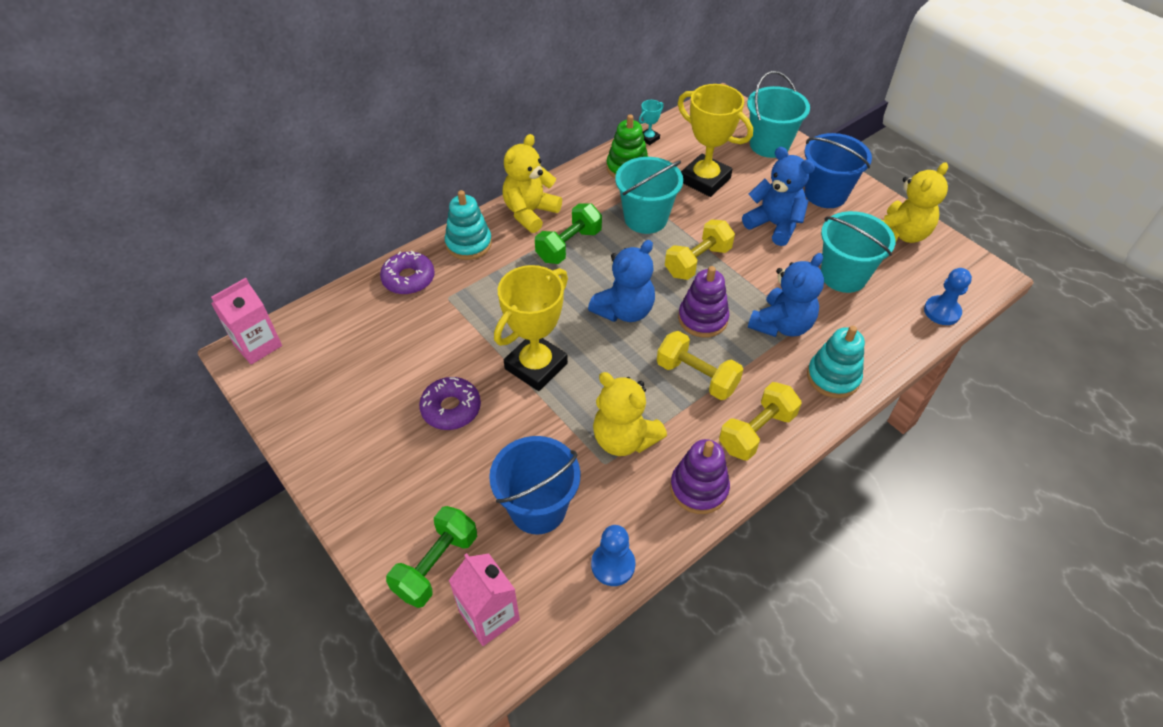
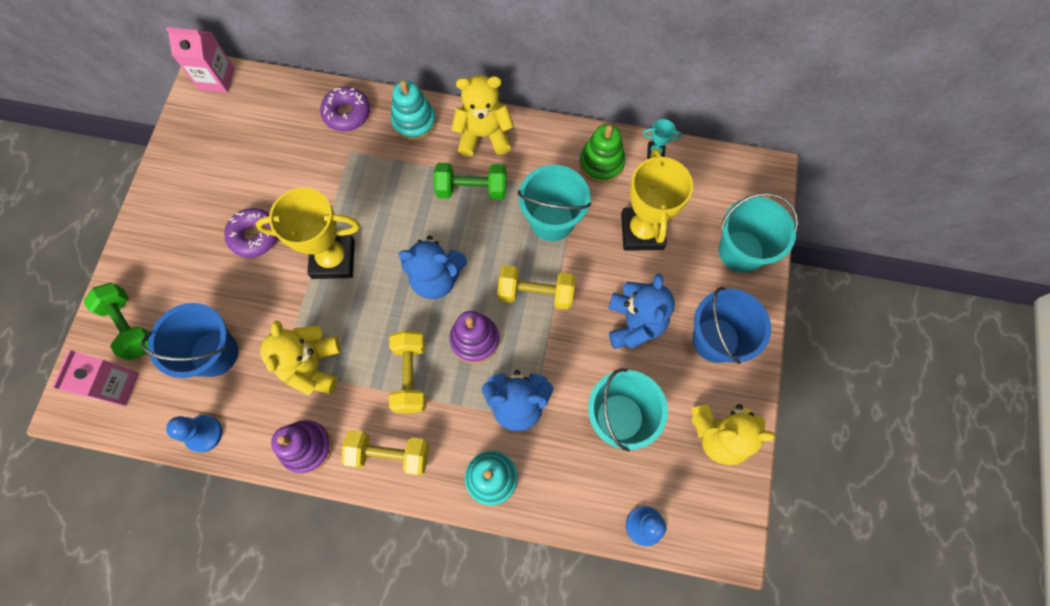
camera: 50 degrees right, 20 degrees up
green dumbbell [386,506,477,608] -> green dumbbell turned 60 degrees clockwise [84,283,149,361]

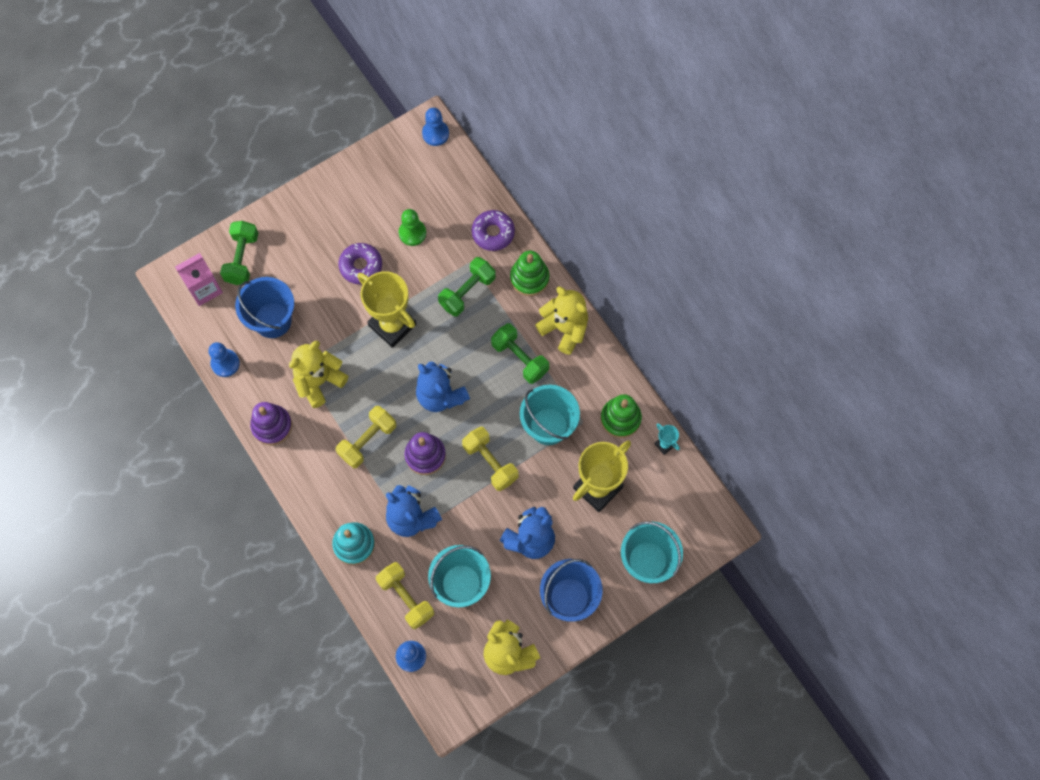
camera: 45 degrees right, 0 degrees up
pink carton [166,27,235,93] -> blue pawn [422,108,449,146]
yellow dumbbell [341,430,429,476] -> yellow dumbbell moved to [376,562,434,629]
turquoise stacking toy [391,80,436,141] -> green stacking toy [510,251,549,296]
none -> green pawn [399,209,426,246]
none -> green dumbbell [438,257,496,316]

